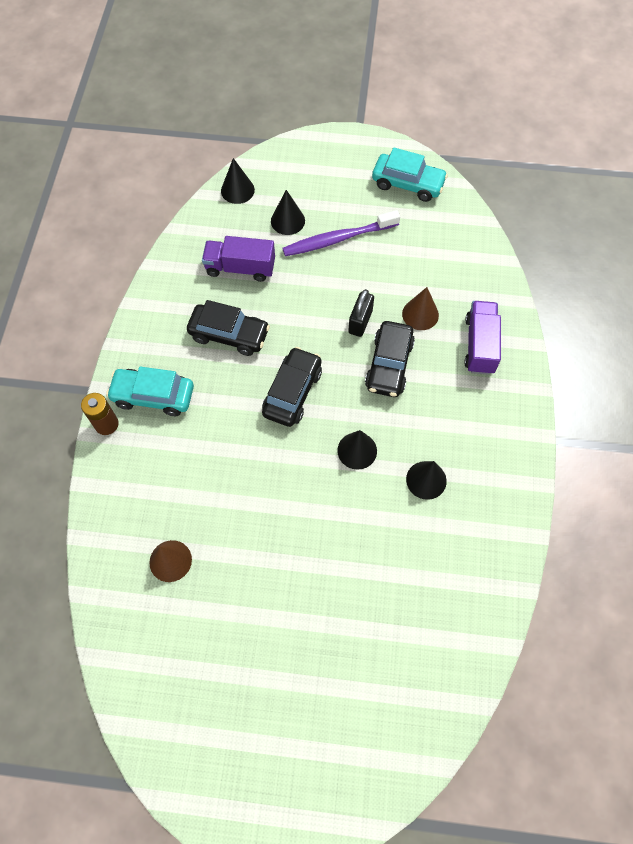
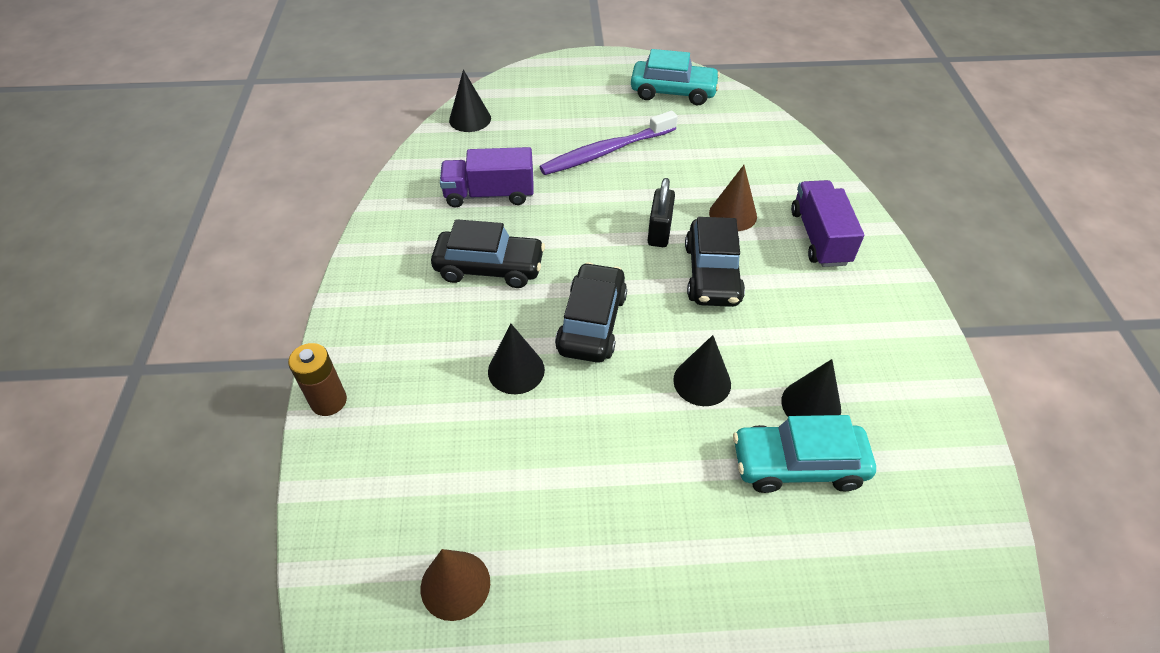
camera: 10 degrees left, 15 degrees down
turquoise car [106,366,194,416] -> turquoise car moved to [733,415,876,493]
black cone [271,190,305,235] -> black cone moved to [488,323,545,394]

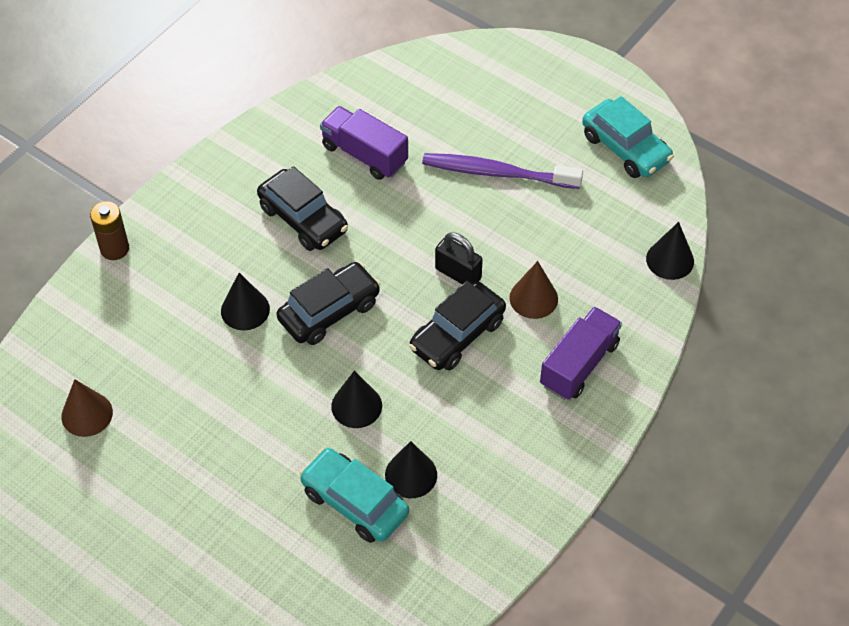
camera: 40 degrees right, 5 degrees up
black cone [449,70,491,132] -> black cone moved to [646,222,694,280]
black padlock [648,178,675,247] -> black padlock turned 75 degrees clockwise [435,232,483,284]

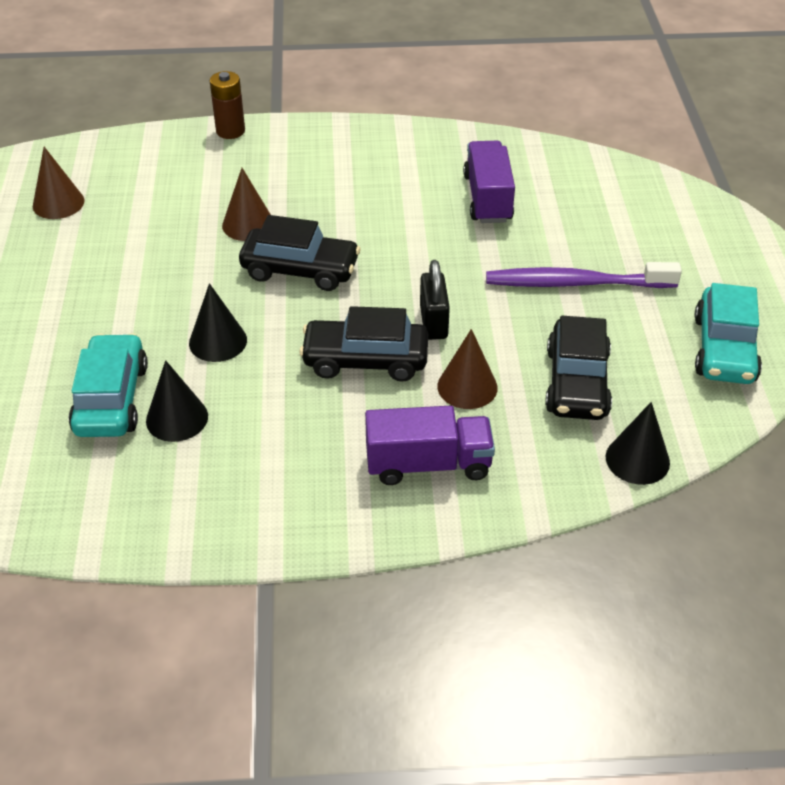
camera: 50 degrees right, 10 degrees down
black cone [221,273,270,331] -> brown cone [222,168,271,241]
black car [257,166,348,251] -> black car moved to [545,316,612,420]
purple toothbrush [422,153,583,189] -> purple toothbrush turned 60 degrees counterclockwise [486,262,682,288]

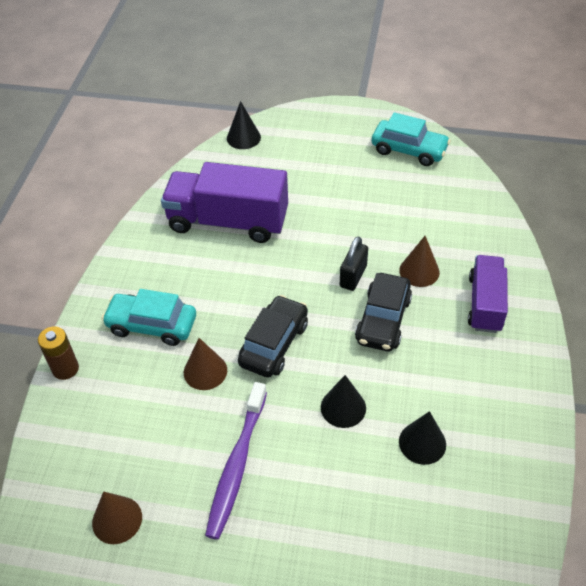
camera: 75 degrees left, 5 degrees up
turquoise car [69,333,148,437] -> turquoise car moved to [102,289,196,346]
black padlock [420,260,450,340] -> black padlock turned 75 degrees counterclockwise [340,236,368,291]
purple truck [463,141,515,223] -> purple truck [161,162,288,243], size x1.61
purple toothbrush [486,262,682,288] -> purple toothbrush moved to [205,382,267,540]
black car [545,316,612,420] -> none
black cone [606,402,670,485] -> black cone moved to [227,101,261,149]

